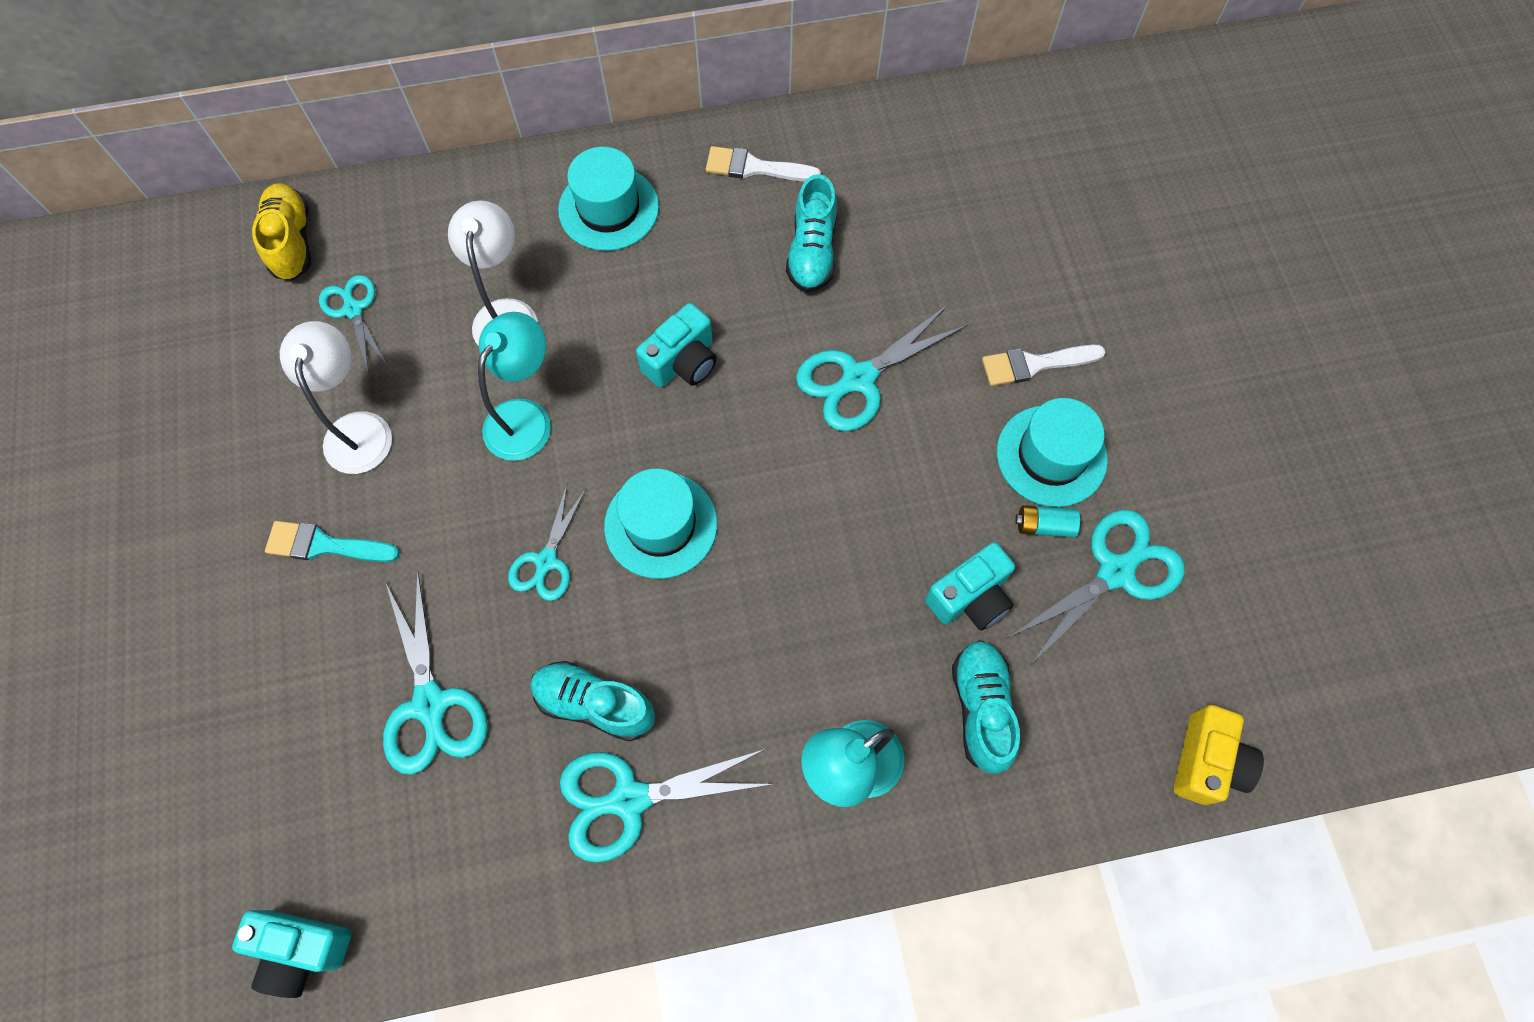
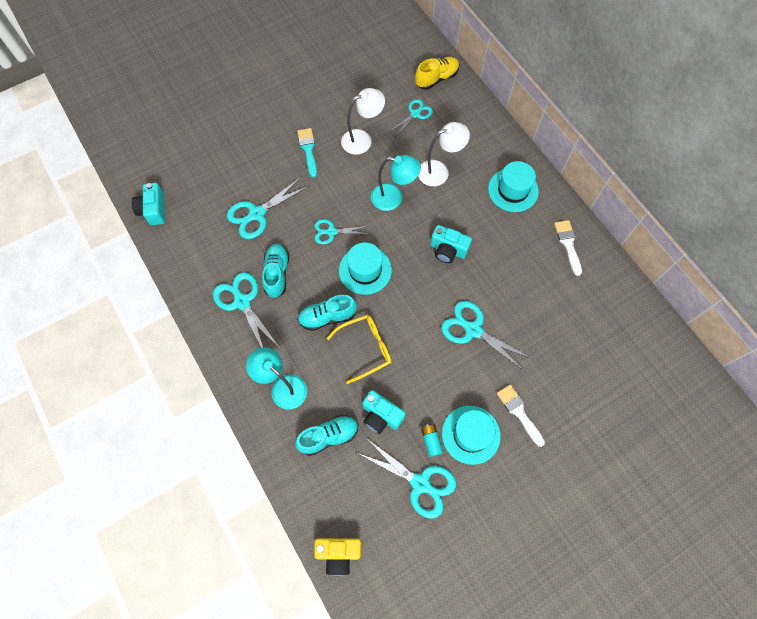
camera: 70 degrees right, 0 degrees up
turquoise shoe [786,174,837,293] -> turquoise shoe moved to [297,295,357,331]
none -> yellow glasses [326,315,391,384]

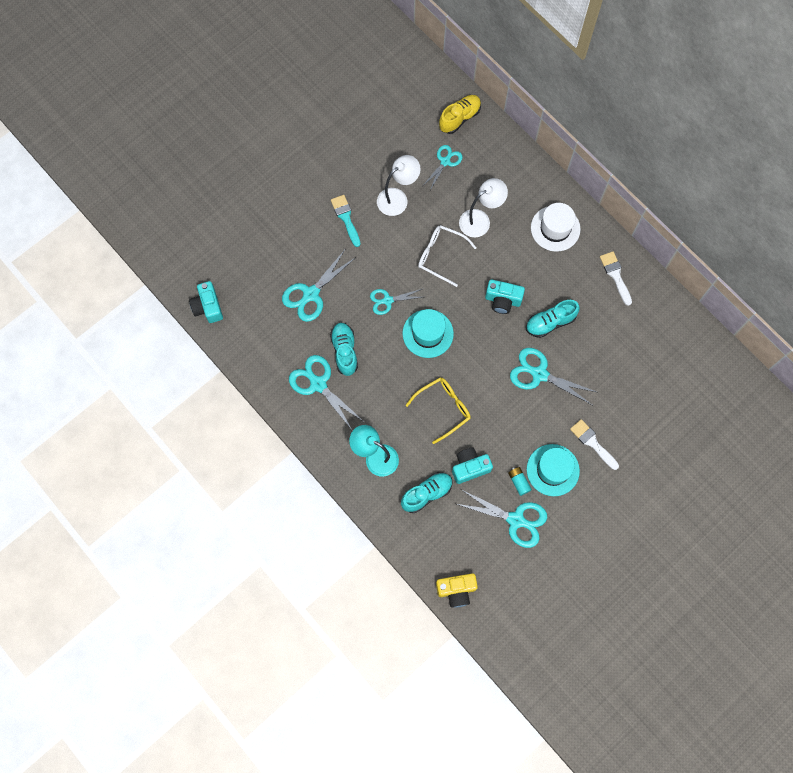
camera: 10 degrees left, 5 degrees up
turquoise shoe [297,295,357,331] -> turquoise shoe moved to [526,300,580,338]
turquoise camera [363,390,406,434] -> turquoise camera turned 135 degrees clockwise [452,448,493,484]
turquoise lamp [371,155,421,211] -> white glasses [418,225,477,287]
turquoise hat [488,161,539,212] -> white hat [531,203,581,252]

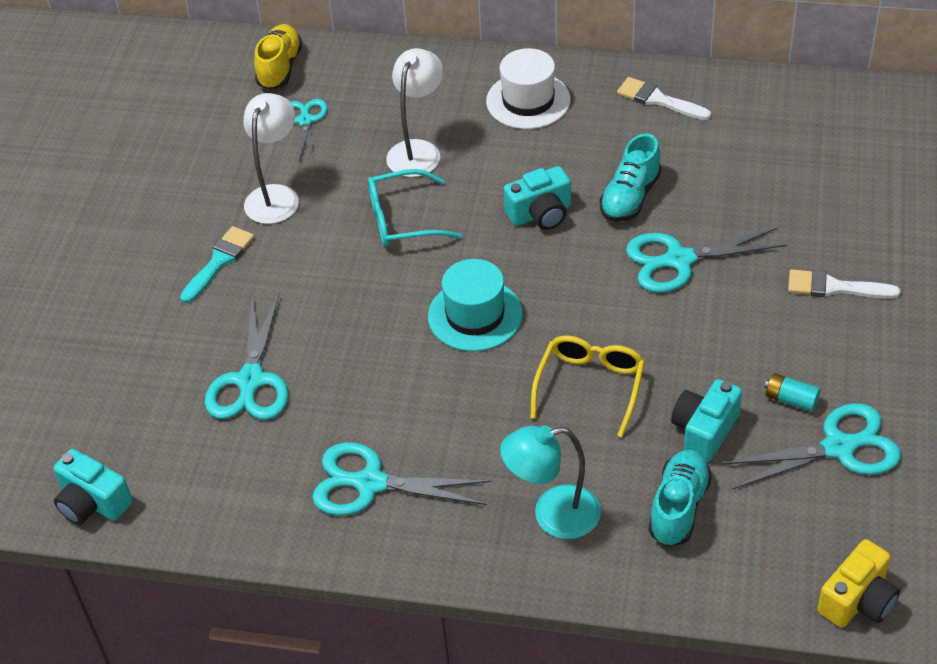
camera: 35 degrees left, 25 degrees down
turquoise shoe [330,323,358,376] -> none
turquoise brush [331,195,361,247] -> turquoise brush turned 90 degrees clockwise [180,226,254,303]
turquoise scissors [370,289,422,315] -> none
white glasses [418,225,477,287] -> turquoise glasses [368,169,462,247]
turquoise hat [527,444,580,496] -> none

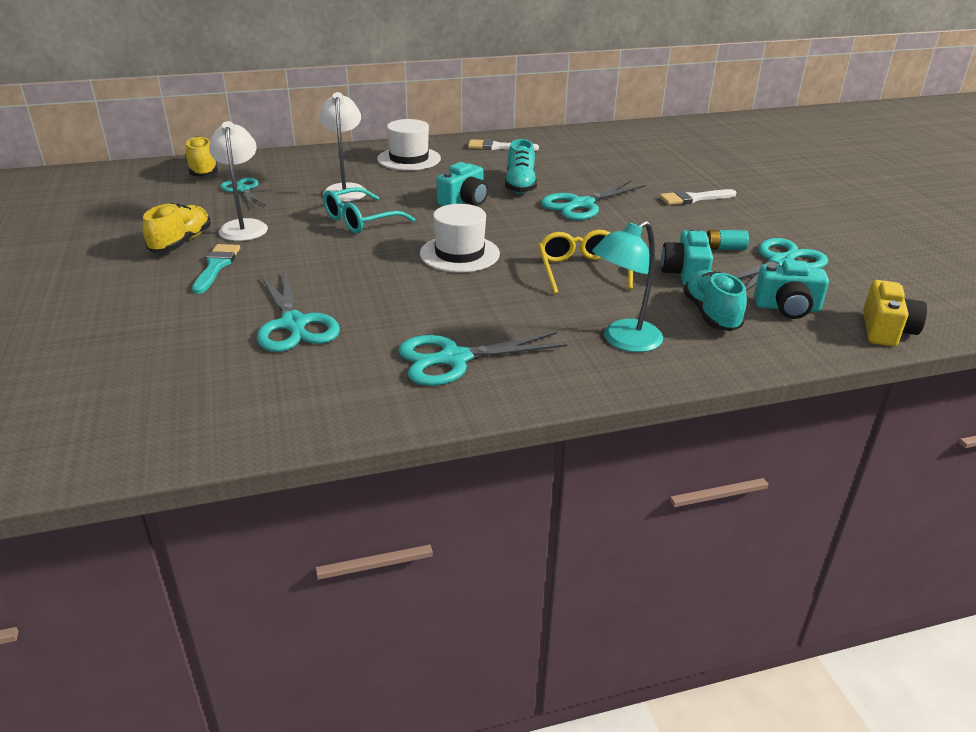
camera: 30 degrees left, 15 degrees down
turquoise camera [53,449,133,525] -> turquoise camera moved to [754,260,829,319]
turquoise hat [428,259,523,351] -> white hat [420,204,500,273]
none -> yellow shoe [143,203,211,253]

